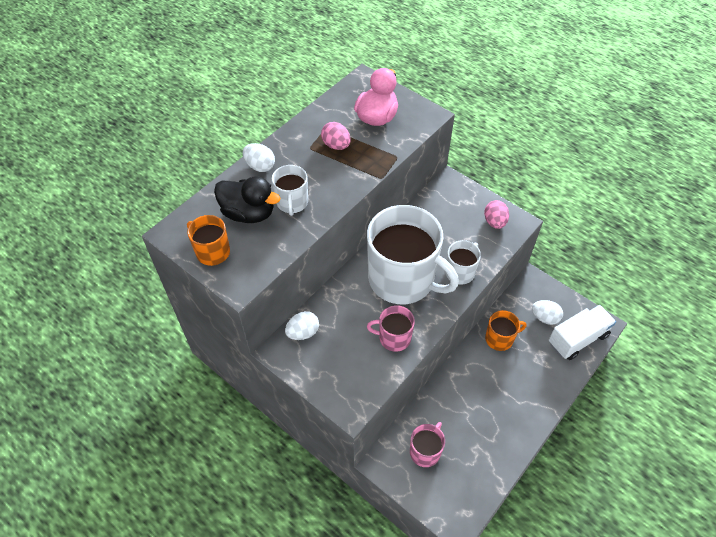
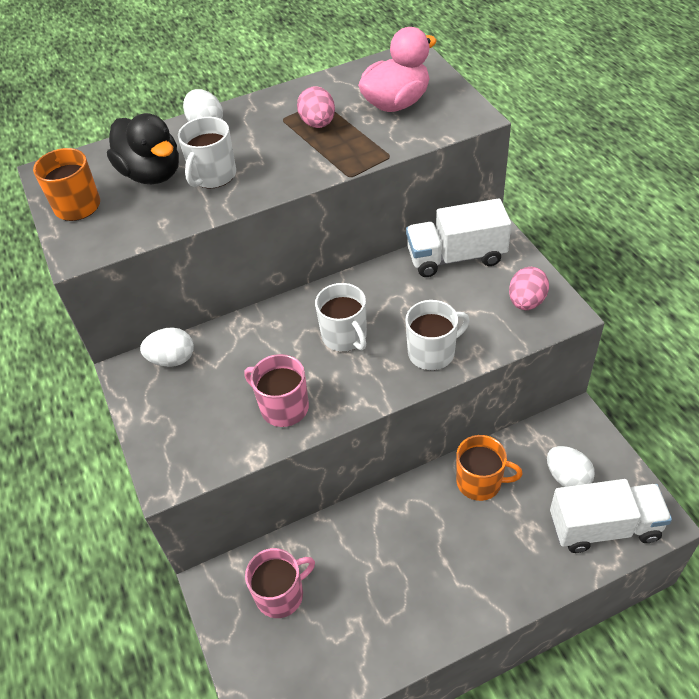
camera: 30 degrees right, 5 degrees down
white mug [367,205,459,304] -> white mug [315,283,367,352], size x0.46
none -> white truck [406,198,511,277]

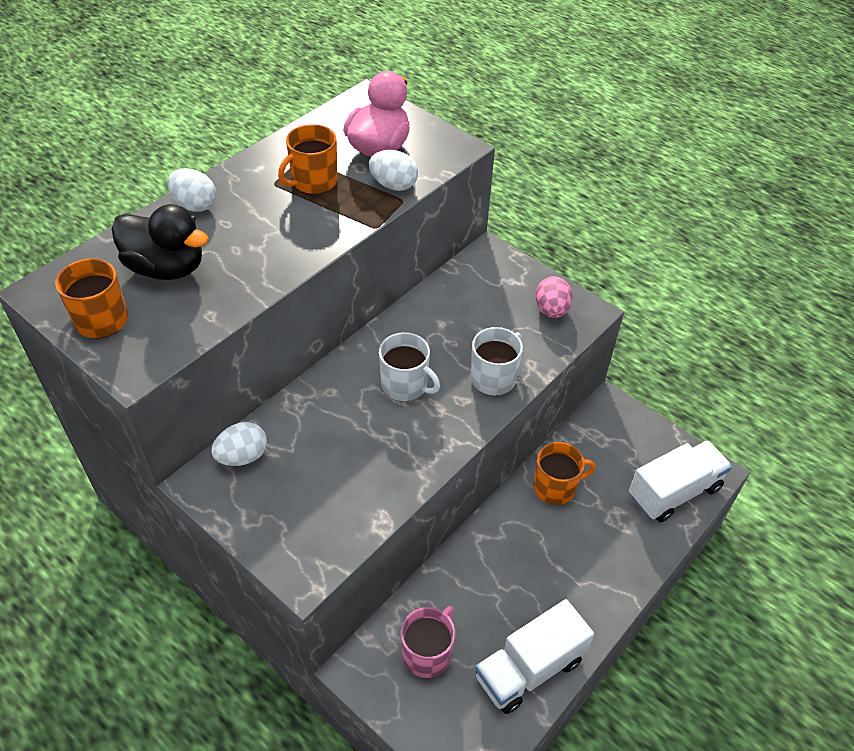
camera: 30 degrees left, 0 degrees up
white mug [178,117,236,188] -> none
pink mug [244,354,309,427] -> none
pink egg [297,86,335,128] -> orange mug [278,124,338,194]
white truck [406,198,511,277] -> white truck moved to [475,599,594,714]
white egg [547,446,595,487] -> white egg moved to [369,150,418,191]

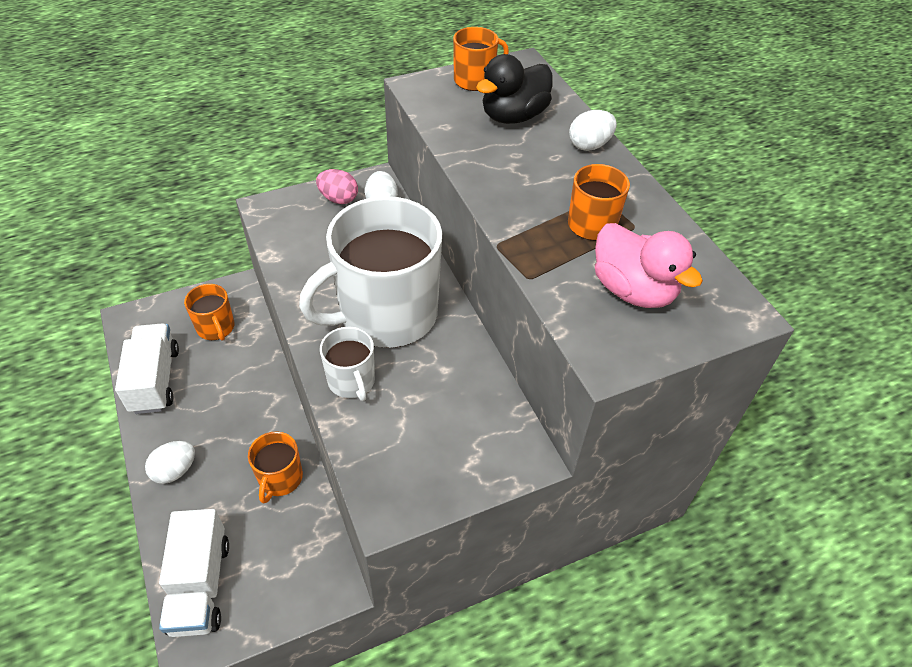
camera: 115 degrees right, 0 degrees up
white egg [369,150,418,191] -> white egg moved to [145,441,195,484]
white mug [379,332,440,401] -> white mug [299,196,442,348], size x2.18
pink mug [401,606,455,678] -> orange mug [184,284,234,341]
pink egg [536,276,572,318] -> pink egg moved to [316,169,358,204]

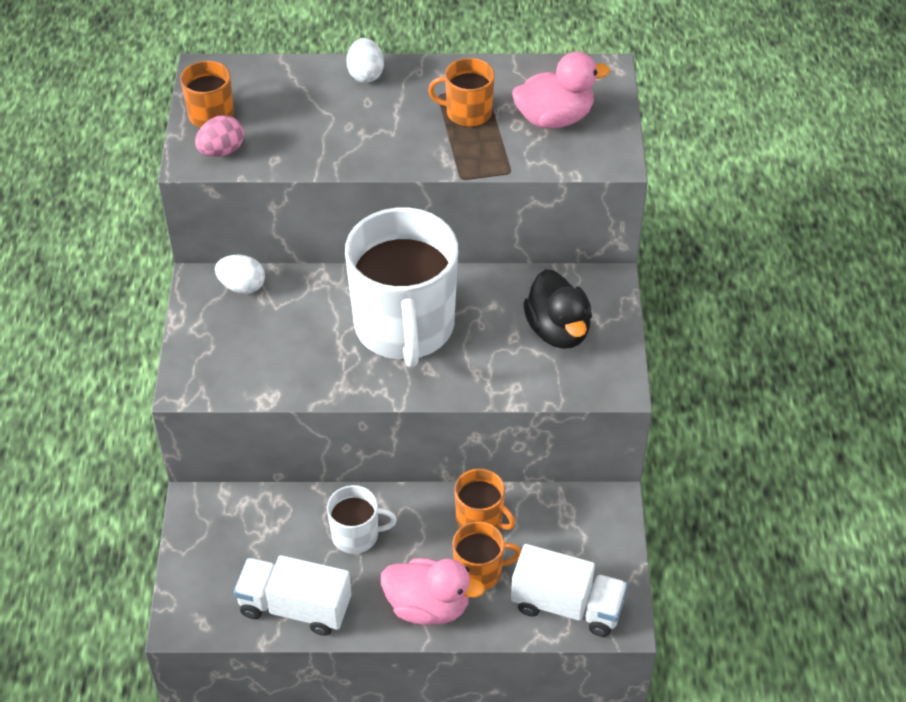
camera: 65 degrees left, 0 degrees up
white egg [145,441,195,484] -> pink duck [381,558,485,625]
orange mug [184,284,234,341] -> orange mug moved to [453,521,521,590]
pink egg [316,169,358,204] -> pink egg moved to [195,115,244,157]
white mug [320,327,375,401] -> white mug moved to [327,485,397,554]
black duck [476,54,553,124] -> black duck moved to [523,269,592,349]

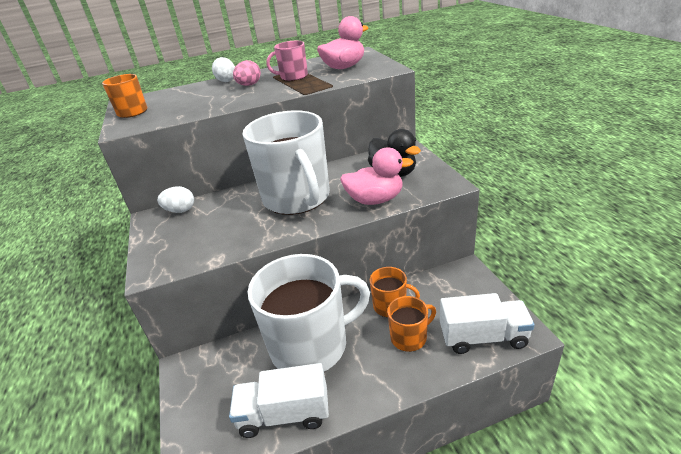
camera: 15 degrees left, 15 degrees down
pink egg [195,115,244,157] -> pink egg moved to [233,60,261,86]
white mug [327,485,397,554] -> white mug [248,254,370,371], size x2.18
pink duck [381,558,485,625] -> pink duck moved to [340,147,414,205]
orange mug [428,58,495,127] -> pink mug [266,41,308,81]

